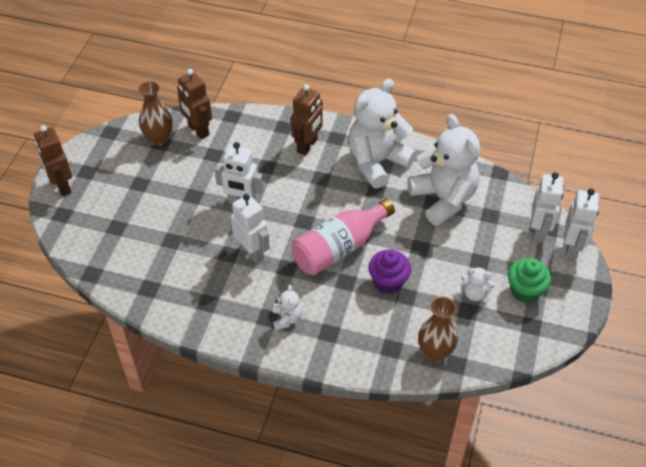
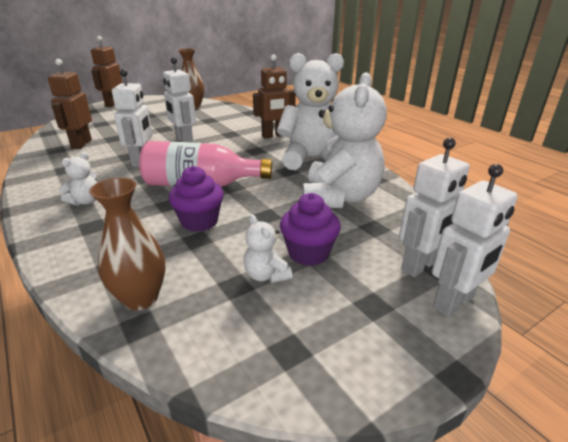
camera: 40 degrees right, 20 degrees down
brown robot [177,69,212,139] -> brown robot moved to [48,59,92,149]
green cupcake [508,258,551,303] -> none
none -> purple cupcake [280,193,341,266]

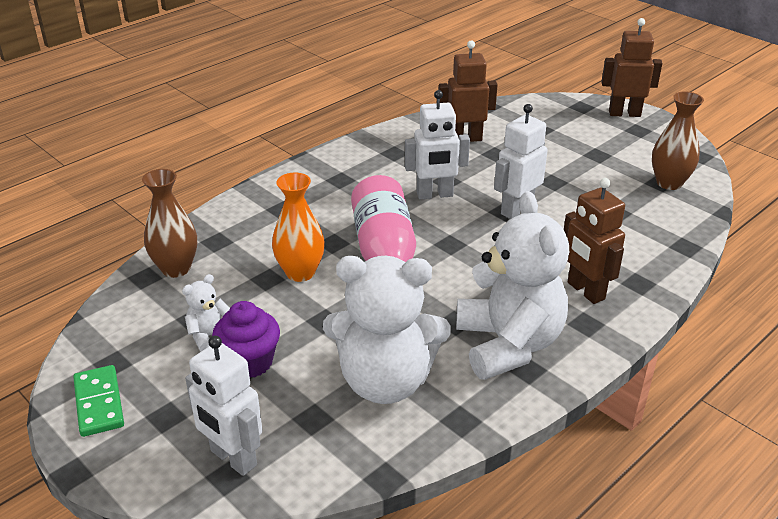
camera: 80 degrees right, 5 degrees up
white teddy bear [59,152,97,206] -> none
purple cupcake [169,166,224,232] -> orange vase [272,172,325,282]
white robot [432,164,518,317] -> none
none -> green domino [73,365,124,437]

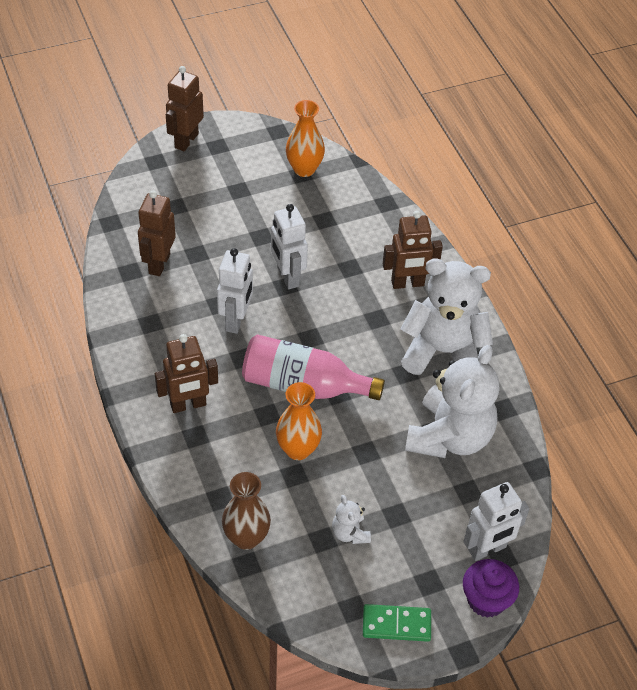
camera: 70 degrees left, 15 degrees up
purple cupcake [212,301,280,378] -> purple cupcake moved to [463,559,519,618]
brown vase [652,91,704,190] -> orange vase [286,100,325,177]
none -> brown robot [155,334,218,413]

